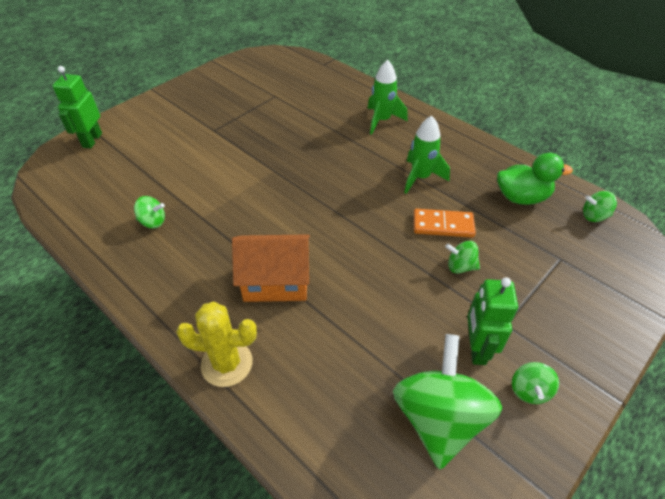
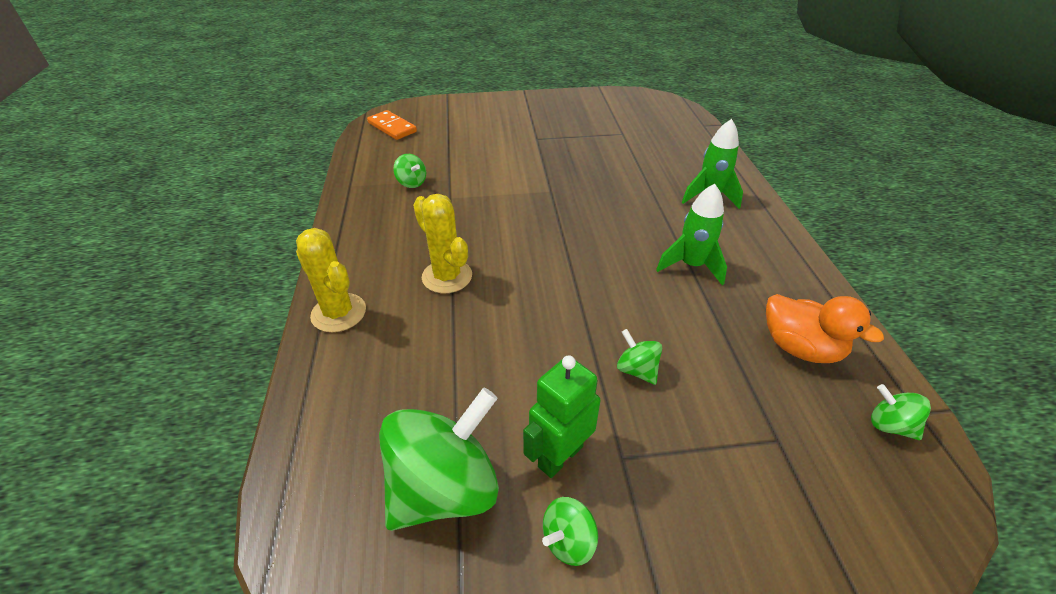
camera: 40 degrees right, 5 degrees down
green robot [52,66,102,148] -> none
orange house [232,234,310,302] -> yellow cactus [413,194,472,294]
orange domino [414,209,476,238] -> orange domino moved to [367,110,417,140]
green duck [497,153,573,205] -> orange duck [766,294,884,363]

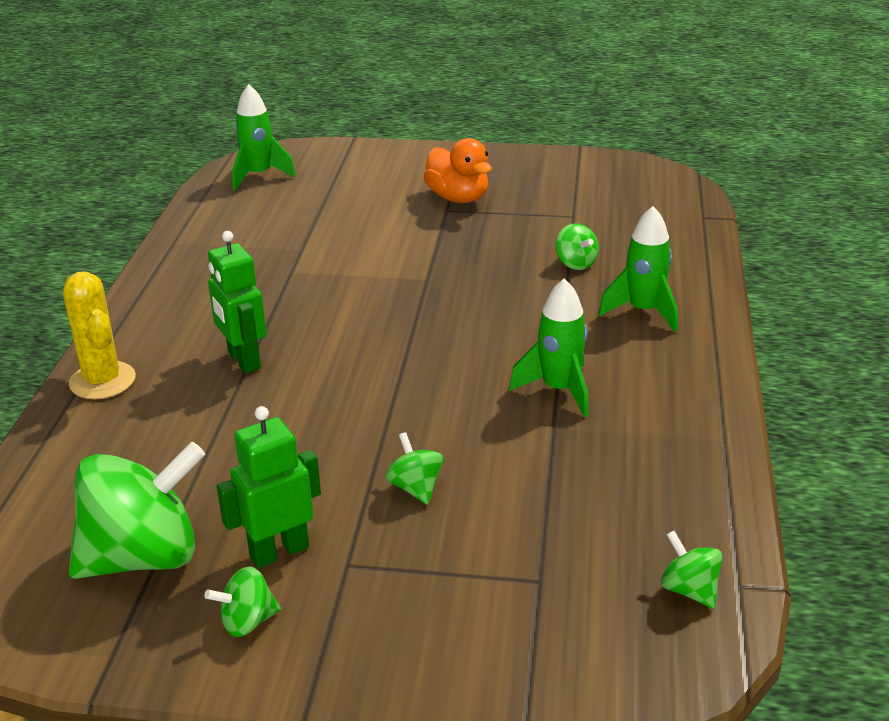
camera: 15 degrees right, 10 degrees down
orange domino [367,110,417,140] -> green rocket [232,84,296,190]
green spinning top [393,154,426,188] -> green spinning top moved to [556,223,598,270]
yellow cactus [413,194,472,294] -> green robot [208,231,267,373]
orange duck [766,294,884,363] -> orange duck moved to [424,138,492,203]

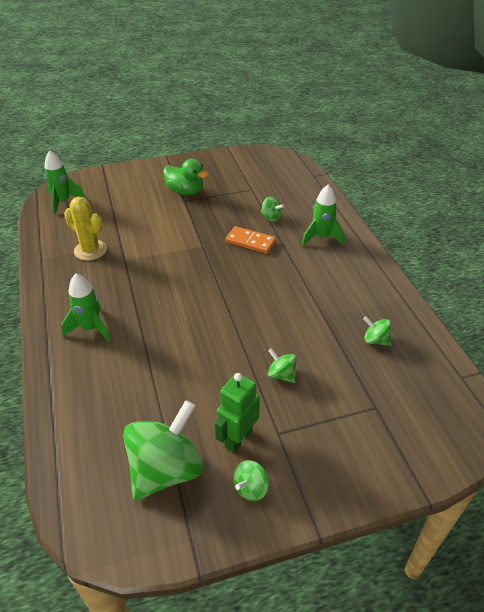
camera: 25 degrees left, 10 degrees up
yellow cactus [63,271,136,399] -> yellow cactus moved to [64,197,107,260]
green robot [208,231,267,373] -> none
orange duck [424,138,492,203] -> green duck [163,159,208,195]
green rocket [509,278,589,417] -> green rocket moved to [61,273,111,342]
green spinning top [661,531,722,609] -> green spinning top moved to [363,316,392,346]
none -> orange domino [225,226,276,254]

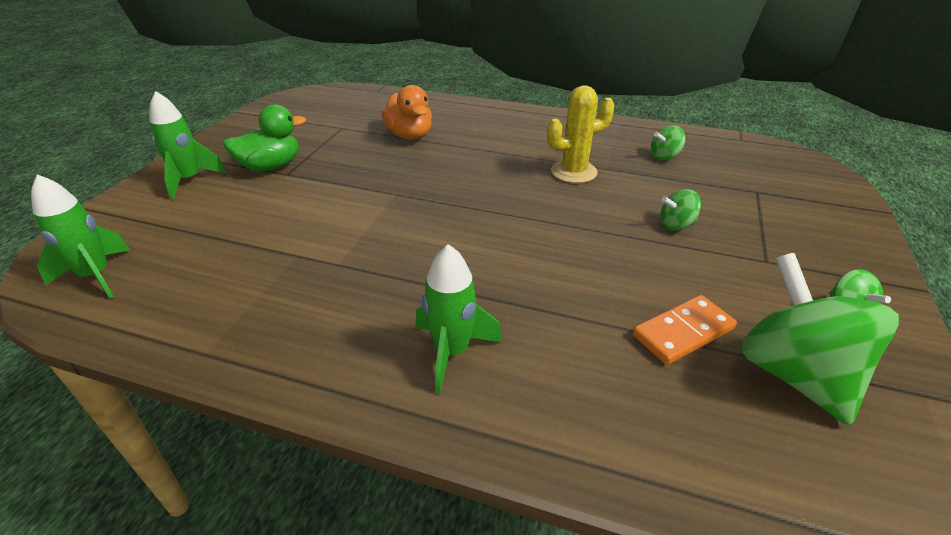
camera: 55 degrees left, 5 degrees down
yellow cactus [64,197,107,260] -> yellow cactus moved to [547,85,615,183]
green robot [215,373,260,453] -> none
orange domino [225,226,276,254] -> orange domino moved to [633,295,737,365]
green spinning top [261,196,284,222] -> orange duck [382,85,432,140]
green rocket [302,184,344,246] -> green rocket moved to [149,91,227,200]

